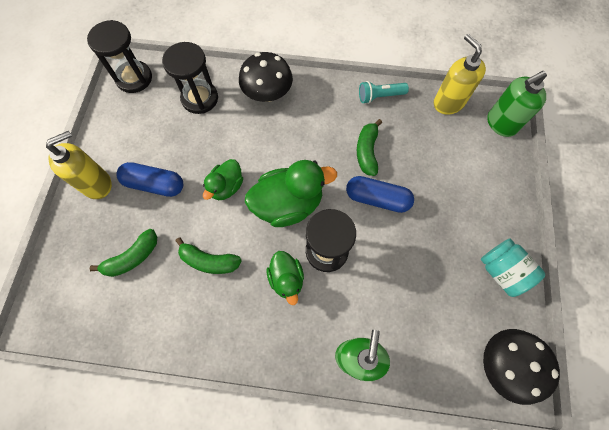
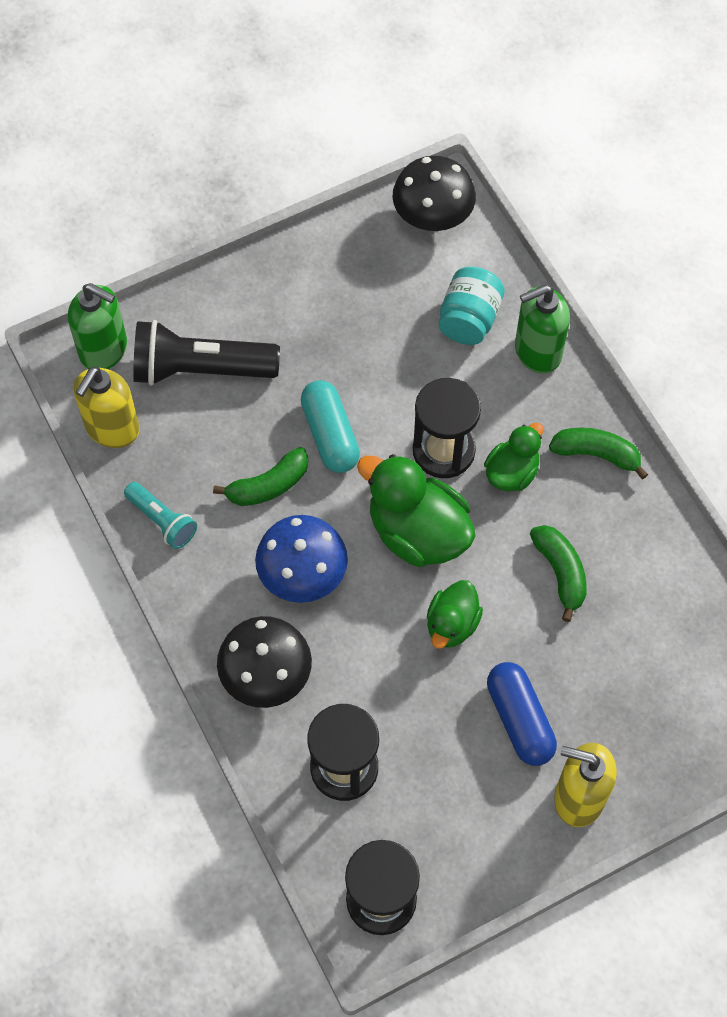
camera: 125 degrees left, 5 degrees down
green banana [89,229,157,277] -> green banana moved to [549,428,648,479]
green duck [203,159,243,200] -> green duck turned 120 degrees clockwise [427,580,483,649]
blue capsule [346,176,414,213] -> turquoise capsule [301,380,360,473]
turquoise jar [481,239,545,297] -> turquoise jar moved to [439,267,505,345]
none -> black flashlight [133,320,280,386]
none -> blue mushroom [255,515,348,603]

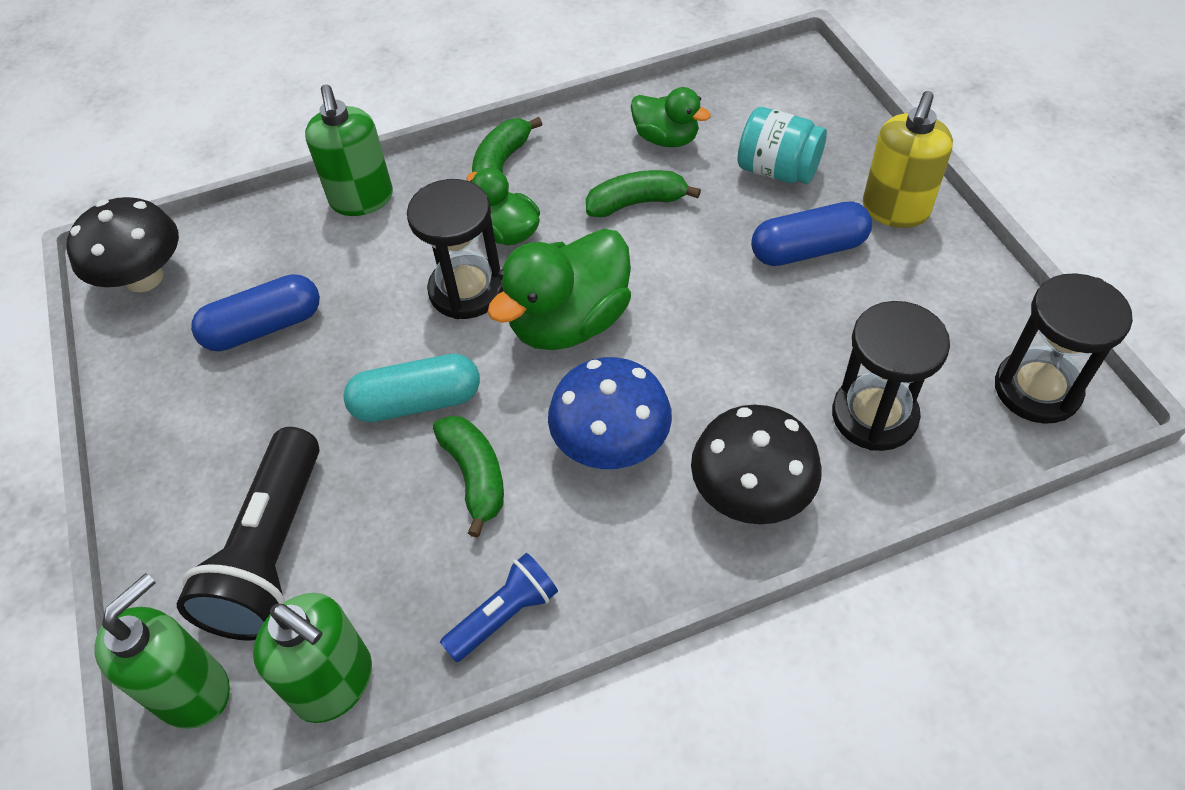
camera: 80 degrees left, 10 degrees down
yellow soap dispenser [74,366,140,448] -> green soap dispenser [253,593,372,723]
turquoise flashlight [124,482,197,549] -> blue flashlight [440,553,558,662]
green duck [427,580,483,649] -> green duck moved to [631,87,711,147]
turquoise jar [439,267,505,345] -> turquoise jar moved to [738,107,827,184]
none -> blue capsule [191,274,320,351]

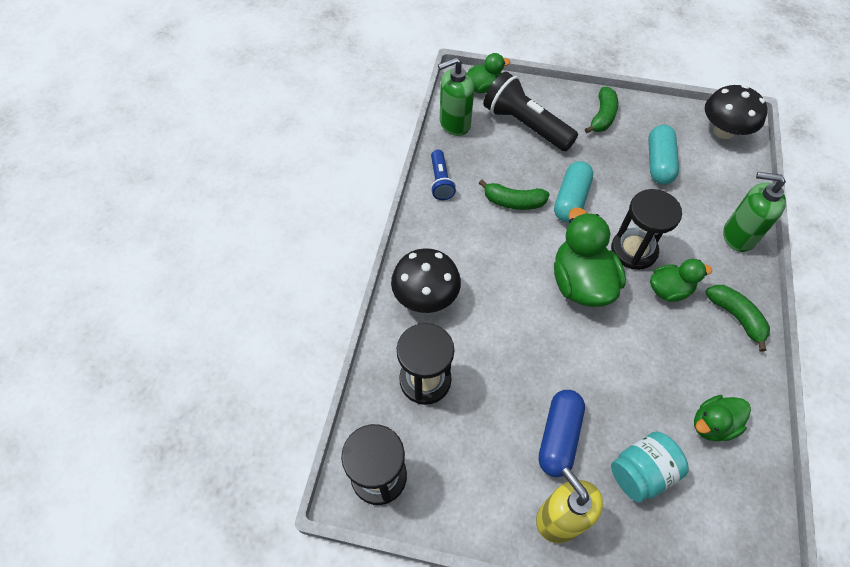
camera: 120 degrees right, 5 degrees up
green soap dispenser [94,573,230,729] -> green duck [467,53,510,93]
blue capsule [191,274,320,351] -> turquoise capsule [648,125,679,185]
blue mushroom [548,357,672,469] -> none
green banana [586,170,701,218] -> green banana moved to [585,87,618,133]

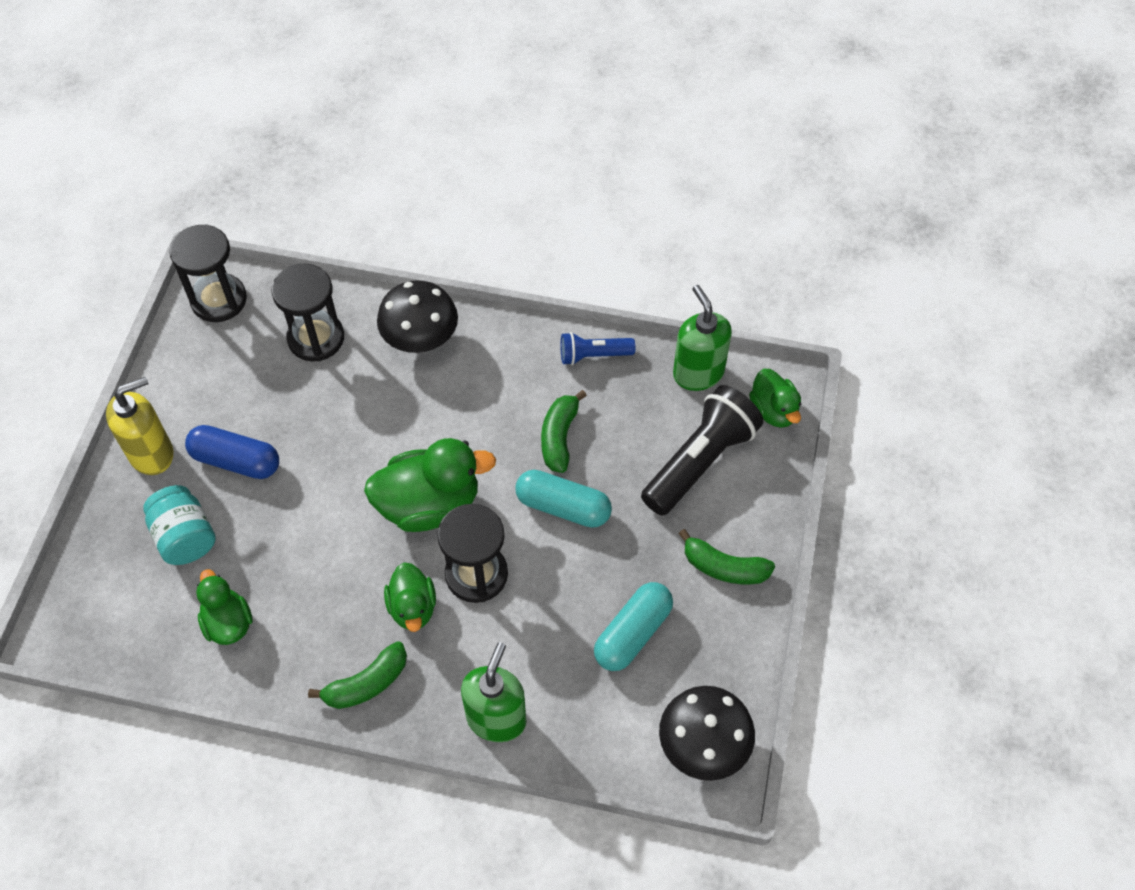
camera: 90 degrees right, 0 degrees up
turquoise capsule [648,125,679,185] -> turquoise capsule turned 60 degrees counterclockwise [594,582,673,671]

